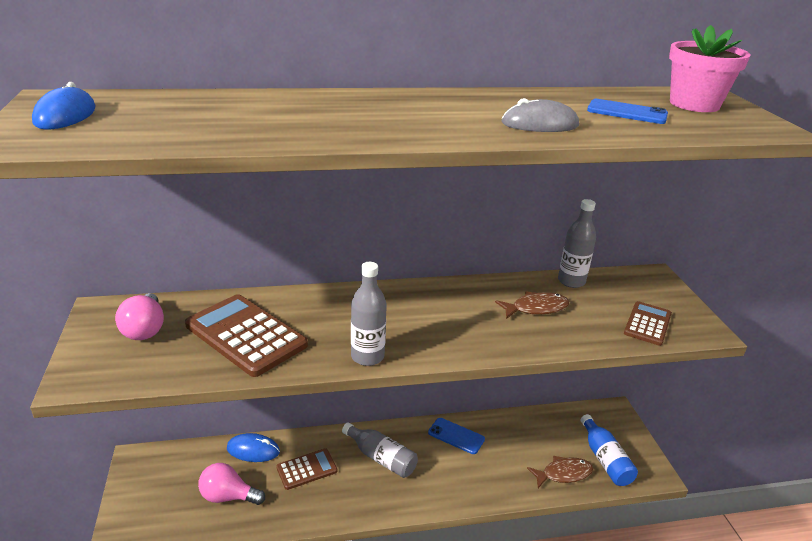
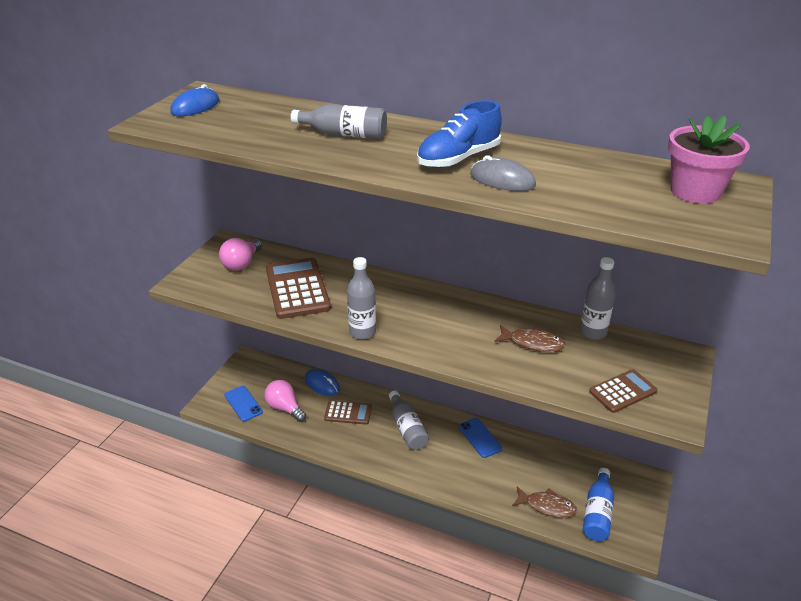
camera: 35 degrees right, 5 degrees up
blue phone [587,99,668,124] -> blue phone moved to [224,386,263,422]
none -> grey bottle [291,104,387,139]
none -> blue shoe [417,100,502,168]

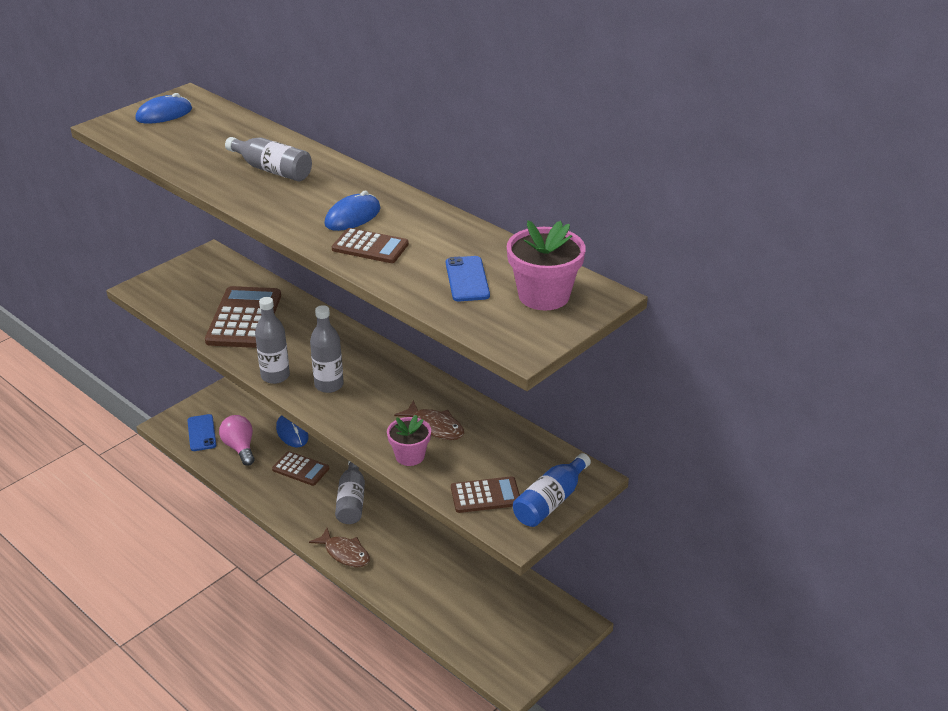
camera: 20 degrees right, 0 degrees up
pink light bulb [219,238,262,271] -> none
blue shoe [417,100,502,168] -> blue mouse [324,191,381,231]
blue phone [459,418,502,458] -> blue phone moved to [446,256,490,301]
grey mouse [470,155,536,191] -> brown calculator [332,228,409,263]
brown fish [512,486,577,518] -> brown fish moved to [309,528,370,567]
grey bottle [580,257,616,340] -> grey bottle moved to [310,305,344,393]
blue bottle [582,468,614,541] -> blue bottle moved to [513,453,591,527]
none -> pink flower pot [387,415,431,466]

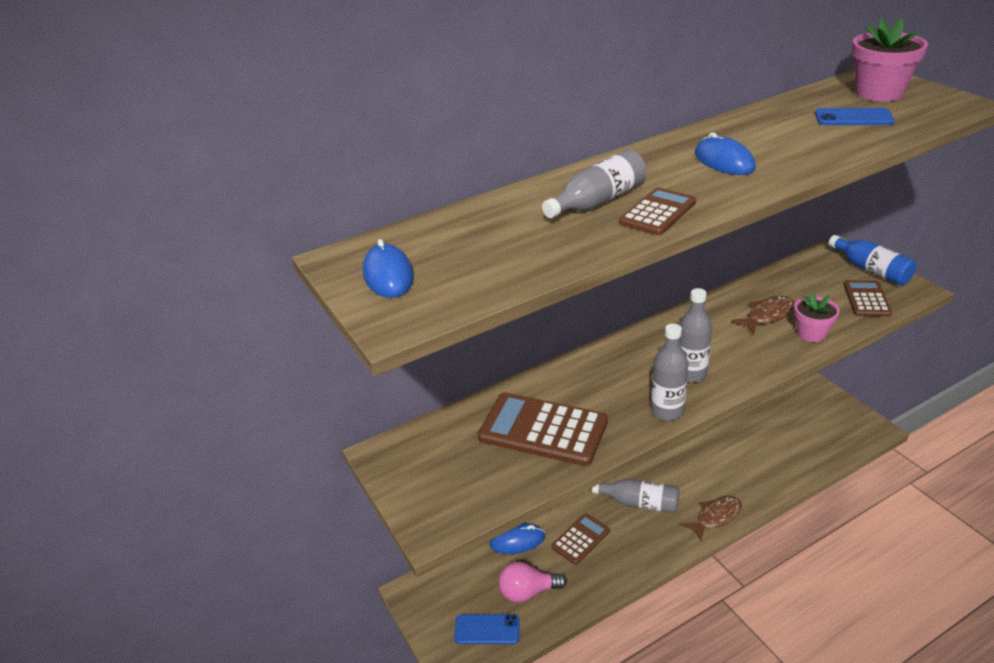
camera: 70 degrees left, 0 degrees up
brown calculator [332,228,409,263] -> brown calculator moved to [619,187,696,235]

